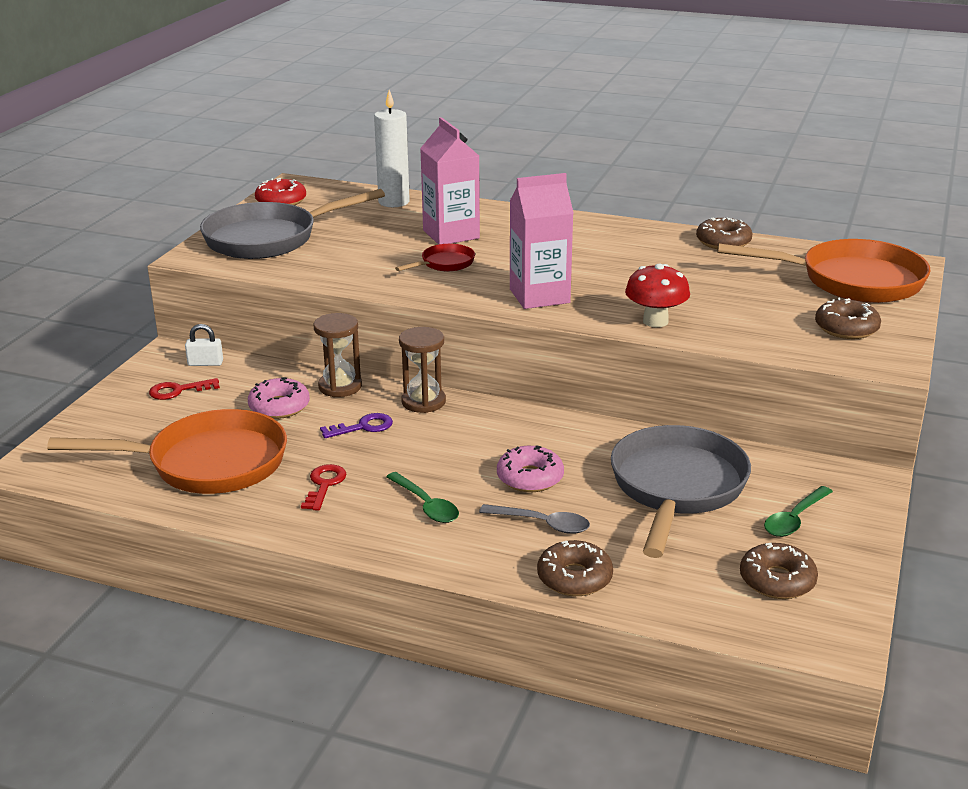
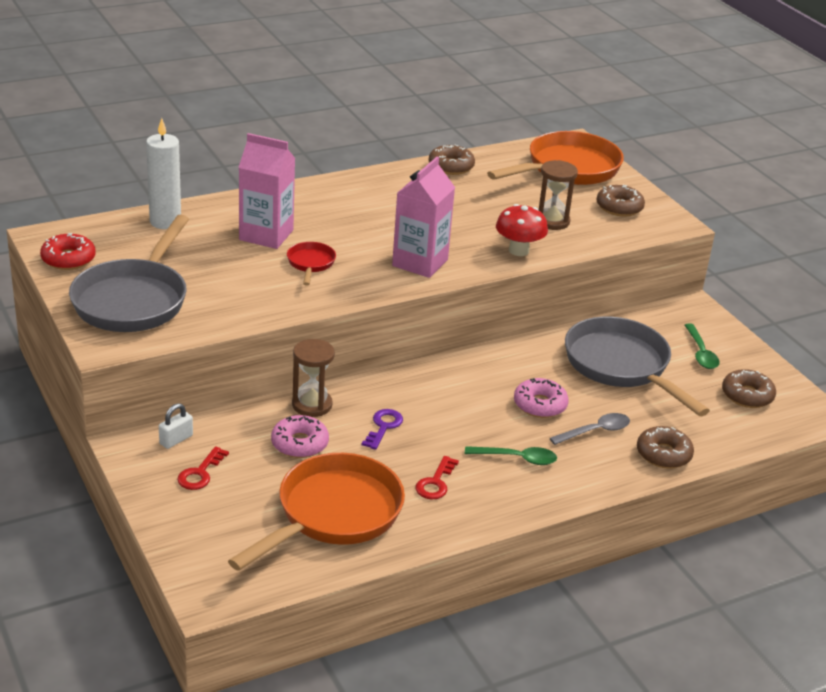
camera: 50 degrees left, 5 degrees up
red key [301,464,346,511] -> red key turned 120 degrees counterclockwise [415,456,459,499]
brown hourglass [399,327,446,413] -> brown hourglass moved to [539,160,578,230]

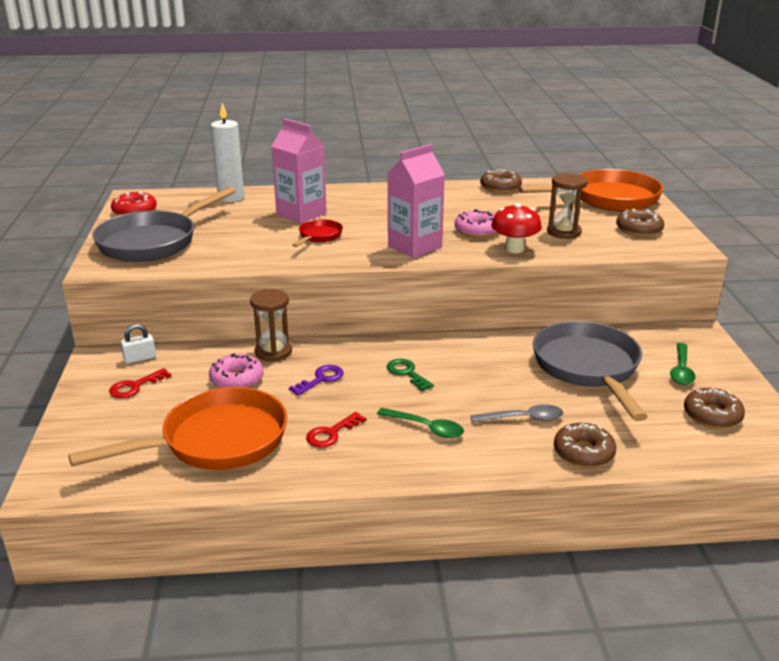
camera: 25 degrees right, 5 degrees down
pink donut [514,378,569,418] -> pink donut moved to [455,209,497,238]
none -> green key [387,359,434,391]

